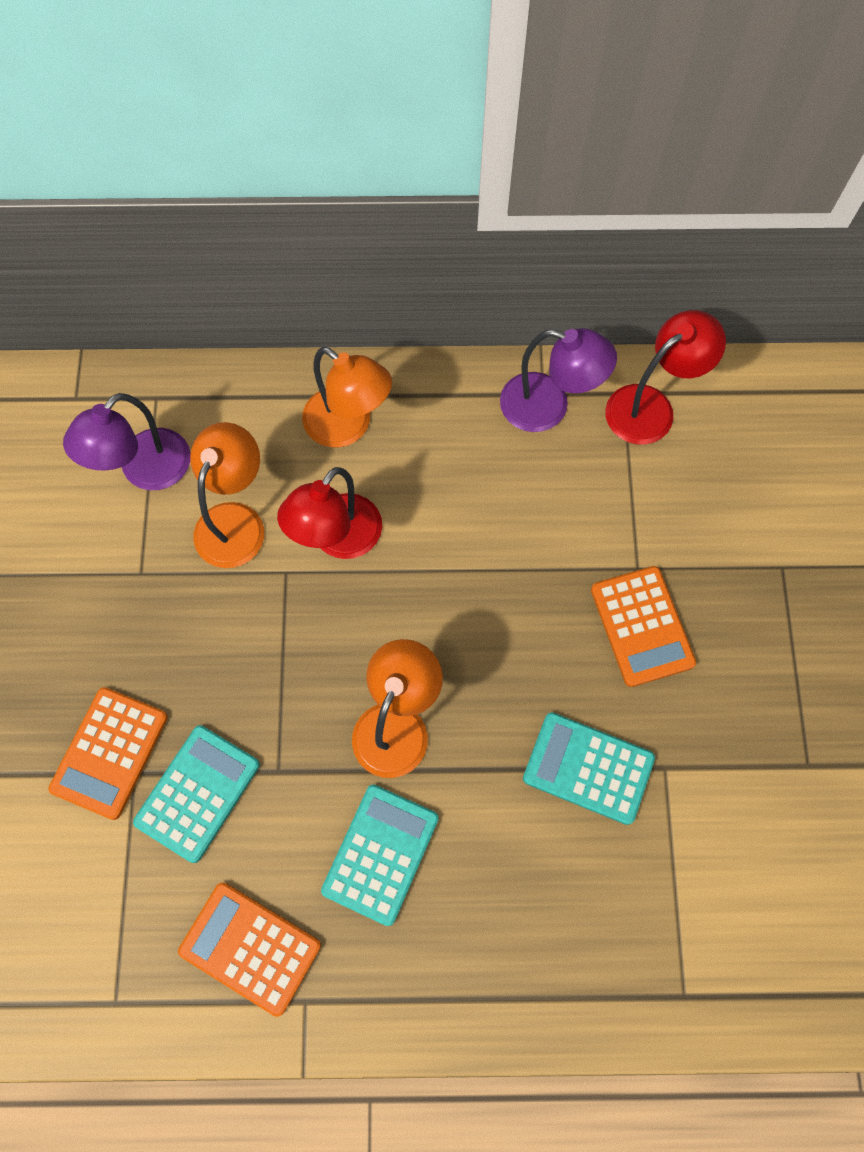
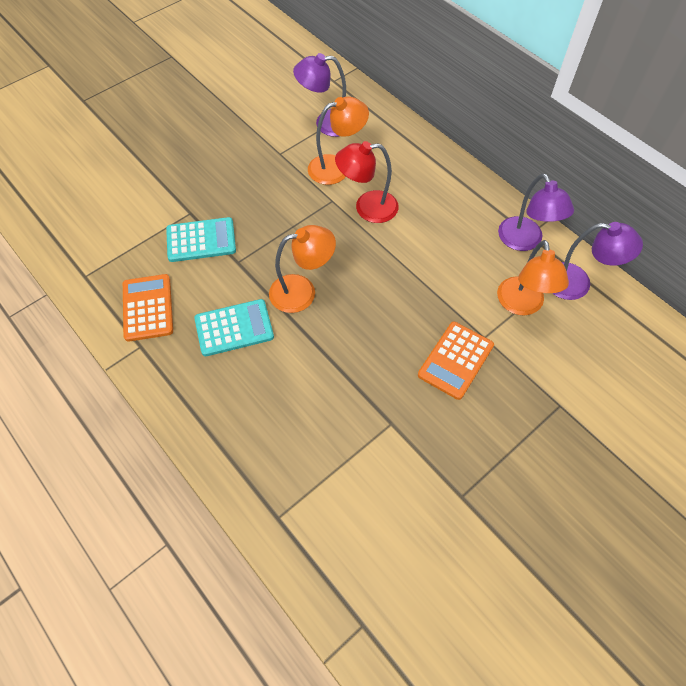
camera: 50 degrees right, 10 degrees down
orange calculator [48,687,168,820] -> none
orange lamp [302,347,392,447] -> orange lamp moved to [497,240,569,315]
turquoise calculator [523,712,655,825] -> none
red lamp [605,310,726,445] -> purple lamp [552,222,643,300]

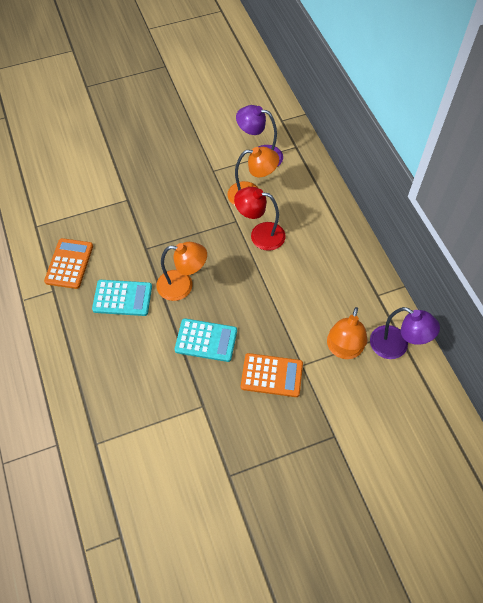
camera: 20 degrees right, 0 degrees up
turquoise calculator [166,217,236,262] -> turquoise calculator moved to [175,318,237,362]
orange calculator [418,322,494,400] -> orange calculator turned 135 degrees counterclockwise [241,353,303,397]
purple lamp [498,174,574,251] -> none

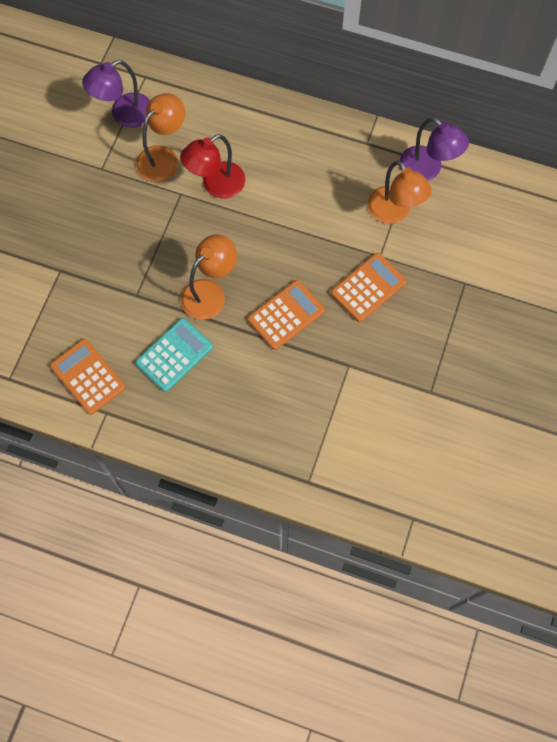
camera: 50 degrees left, 10 degrees up
turquoise calculator [175,318,237,362] -> orange calculator [248,280,325,350]
purple lamp [370,307,440,359] -> purple lamp turned 60 degrees clockwise [399,117,469,181]

